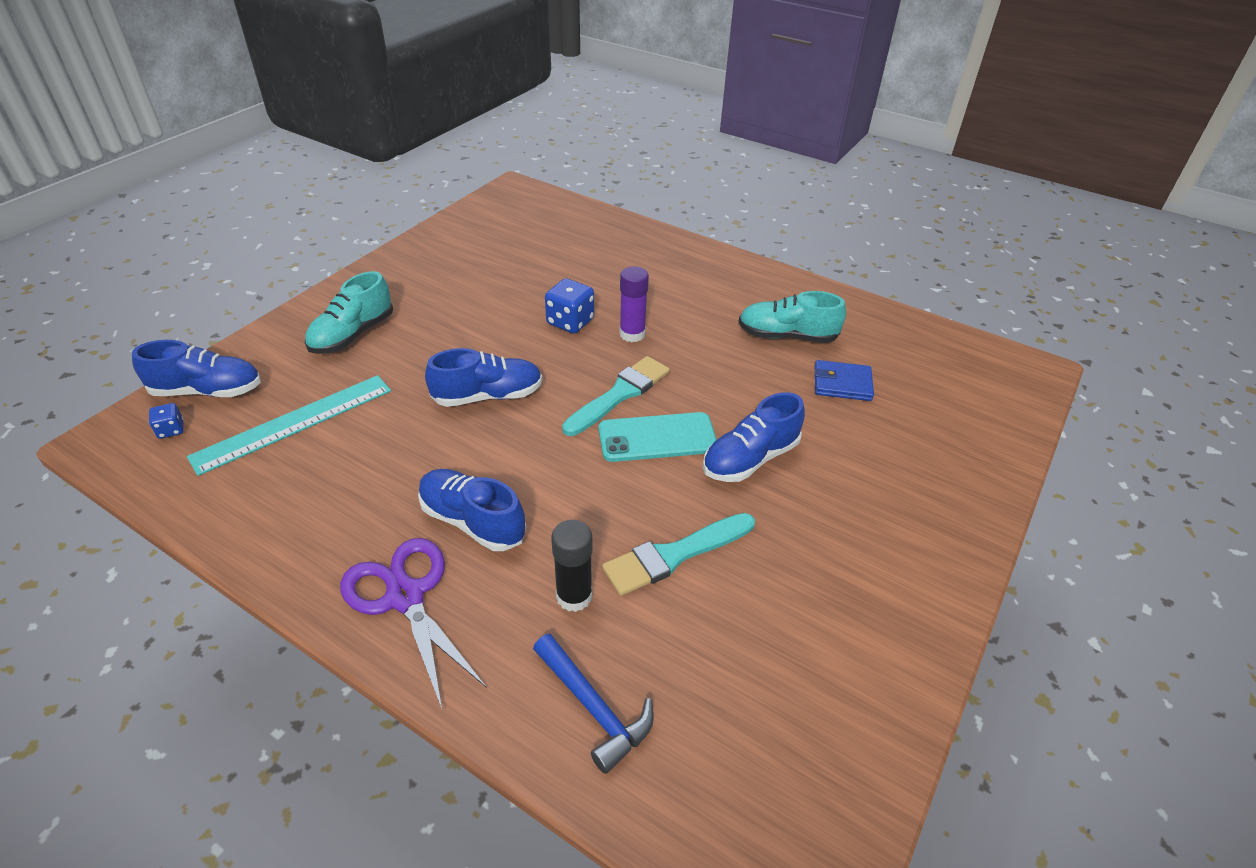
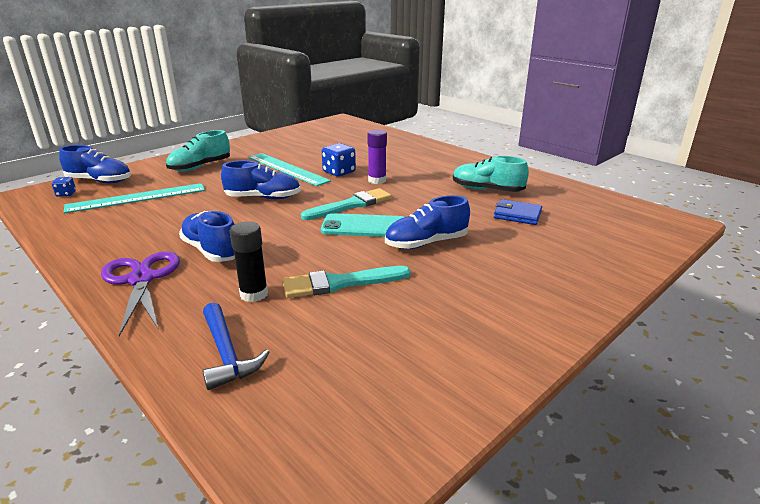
camera: 15 degrees right, 15 degrees down
none -> turquoise ruler [248,153,331,186]

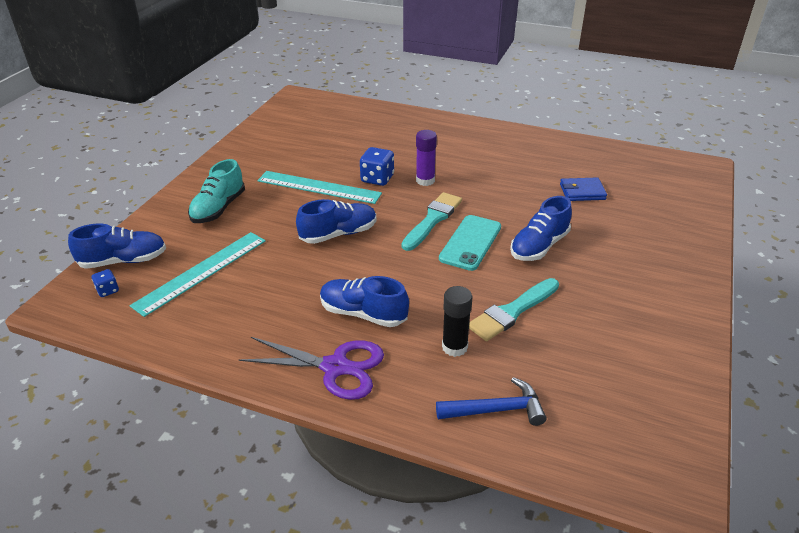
camera: 25 degrees left, 10 degrees up
purple scissors [101,251,180,336] -> purple scissors turned 150 degrees clockwise [238,337,384,400]
blue hammer [202,302,269,390] -> blue hammer turned 45 degrees counterclockwise [436,377,547,426]
turquoise phone [321,213,404,237] -> turquoise phone turned 45 degrees counterclockwise [439,215,501,271]
turquoise shoe [453,156,529,192] -> none

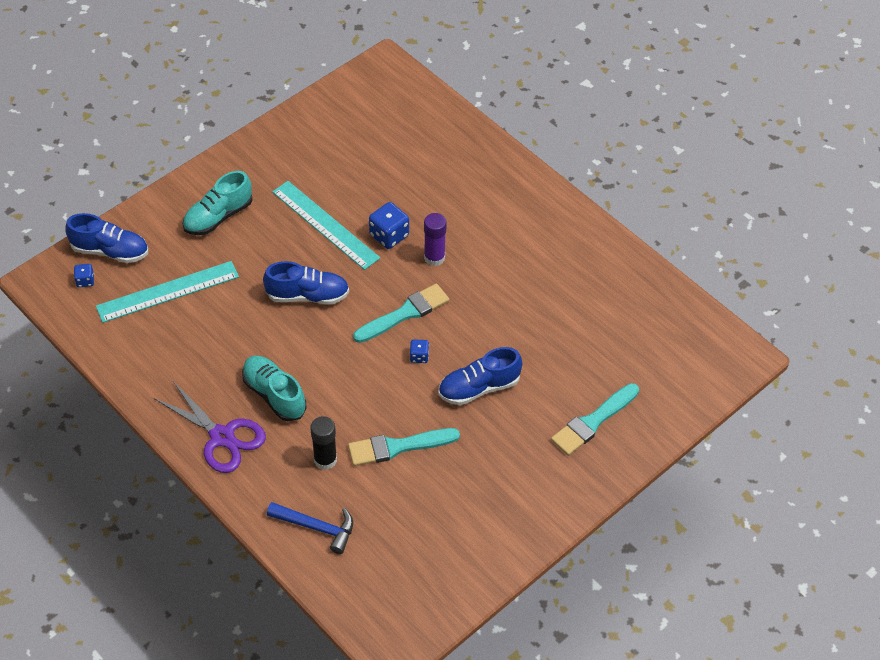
camera: 25 degrees right, 15 degrees up
blue shoe [320,276,409,327] -> turquoise shoe [242,356,307,421]
turquoise phone [439,215,501,271] -> blue dice [410,339,429,363]
blue wallet [560,177,607,201] -> none
none -> turquoise brush [551,383,639,456]

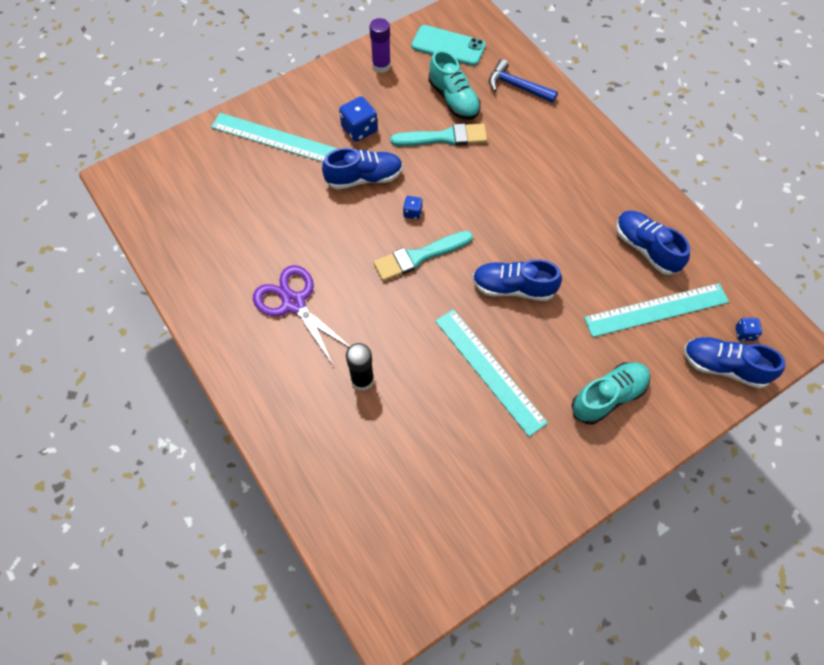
camera: 170 degrees left, 10 degrees up
purple scissors [154,381,266,473] -> purple scissors moved to [253,265,350,366]
turquoise shoe [242,356,307,421] -> turquoise shoe moved to [428,50,481,120]
black glue stick [310,416,337,470] -> black glue stick moved to [346,343,374,391]
blue dice [369,202,409,249] -> blue dice moved to [339,96,378,142]
purple glue stick [424,213,447,266] -> purple glue stick moved to [369,18,391,73]
turquoise brush [551,383,639,456] -> turquoise ruler [211,113,338,162]
none -> turquoise phone [412,25,486,66]
none -> blue shoe [616,211,690,275]

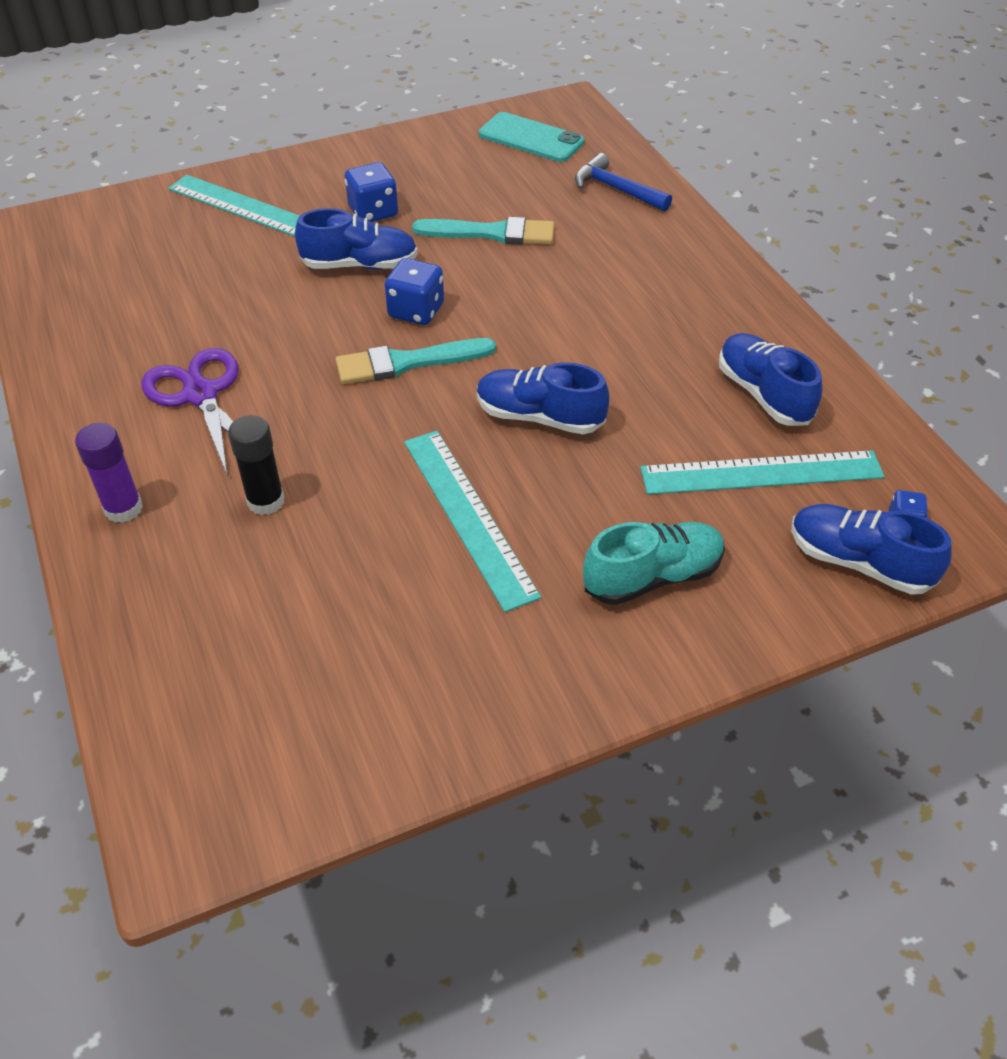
camera: 10 degrees right, 15 degrees down
purple glue stick [369,18,391,73] -> purple glue stick moved to [75,423,143,523]
blue dice [403,196,423,220] -> blue dice [385,258,444,325], size x1.80
turquoise shoe [428,50,481,120] -> none

